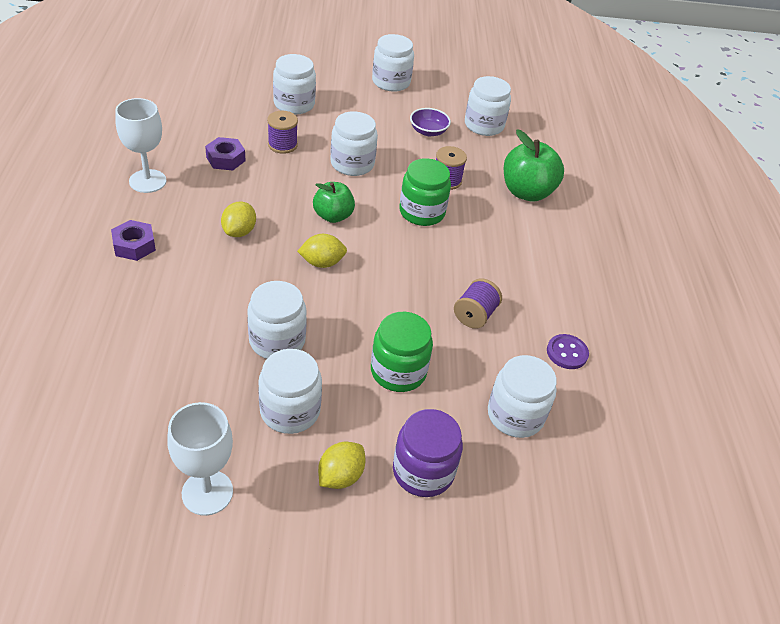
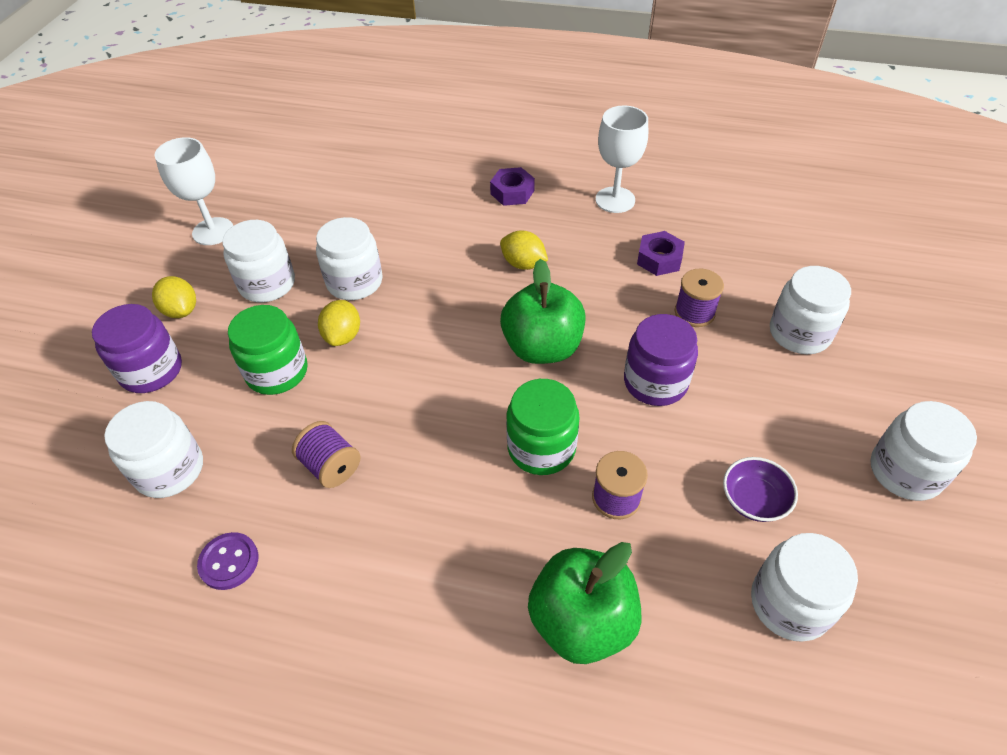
camera: 110 degrees right, 5 degrees up
yellow lemon [297,234,347,268] -> yellow lemon moved to [318,300,360,346]
green apple [313,182,355,223] -> green apple [500,259,586,364], size x1.54
white jar [330,111,378,176] -> purple jar [624,314,698,406]

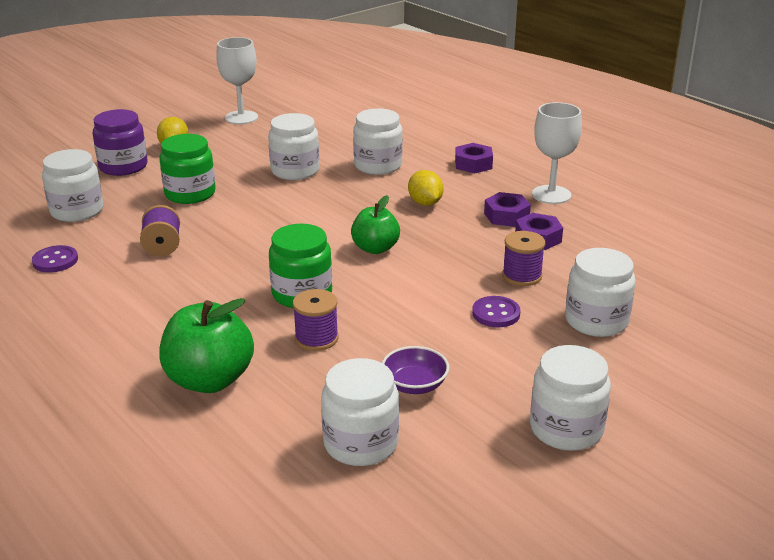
camera: 35 degrees right, 20 degrees down
white jar [222,220,295,302] -> white jar moved to [353,108,403,175]
yellow lemon [318,300,360,346] -> none
green apple [500,259,586,364] -> green apple [351,195,400,254], size x0.65
purple jar [624,314,698,406] -> none
none -> purple button [472,296,520,327]
none -> purple nut [484,192,531,227]

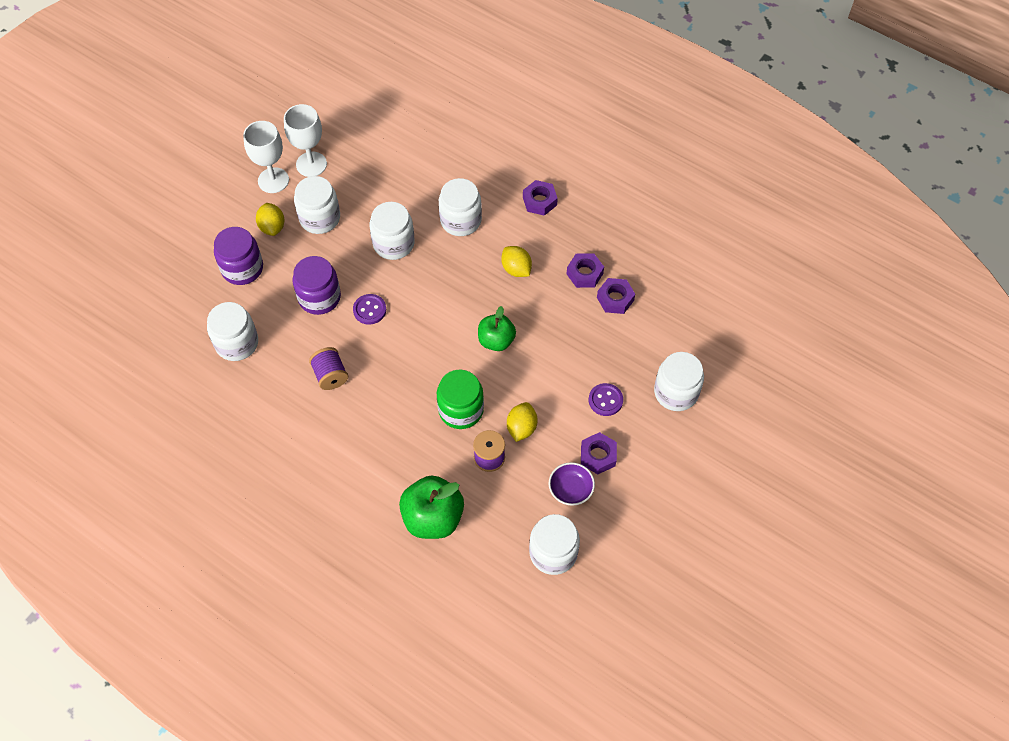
camera: 15 degrees left, 30 degrees up
purple button [32,245,78,272] -> purple button moved to [353,294,386,325]
green jar [159,134,216,204] -> purple jar [293,256,341,315]
purple spool [502,231,545,286] -> none
white jar [530,345,611,451] -> white jar moved to [294,176,340,234]
white goblet [532,102,582,204] -> white goblet moved to [243,121,289,193]
none -> yellow lemon [507,402,538,442]
none -> purple nut [581,432,617,474]

